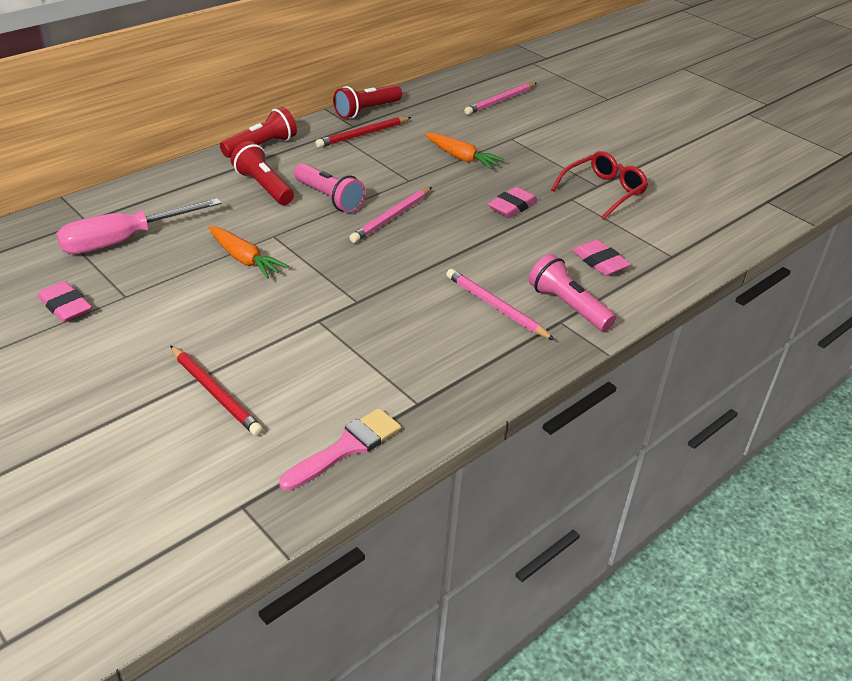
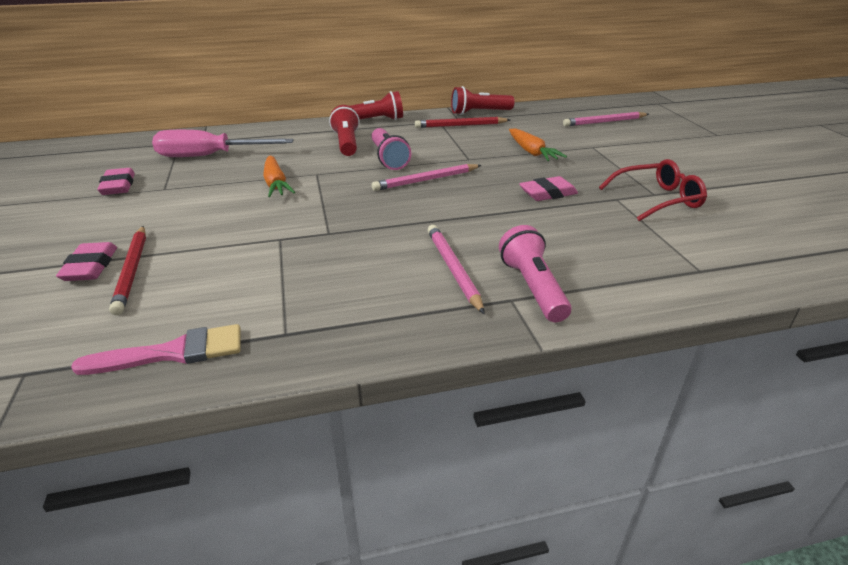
camera: 30 degrees right, 5 degrees down
pink eraser [572,239,631,276] -> pink eraser moved to [56,242,117,281]

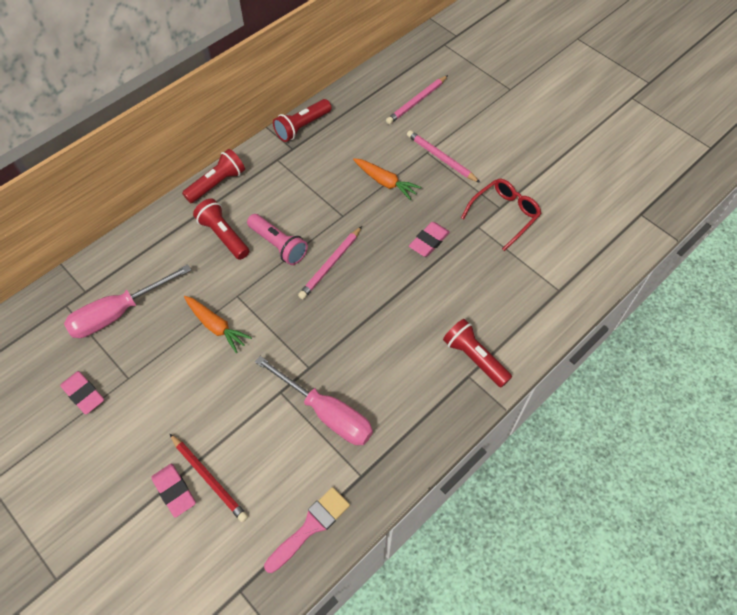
camera: 30 degrees left, 25 degrees up
red pencil [415,117,510,128] -> none
pink pencil [428,225,485,314] -> pink pencil moved to [407,130,480,183]
pink flashlight [499,225,572,322] -> red flashlight [443,319,512,388]
none -> pink screwdriver [255,356,373,445]

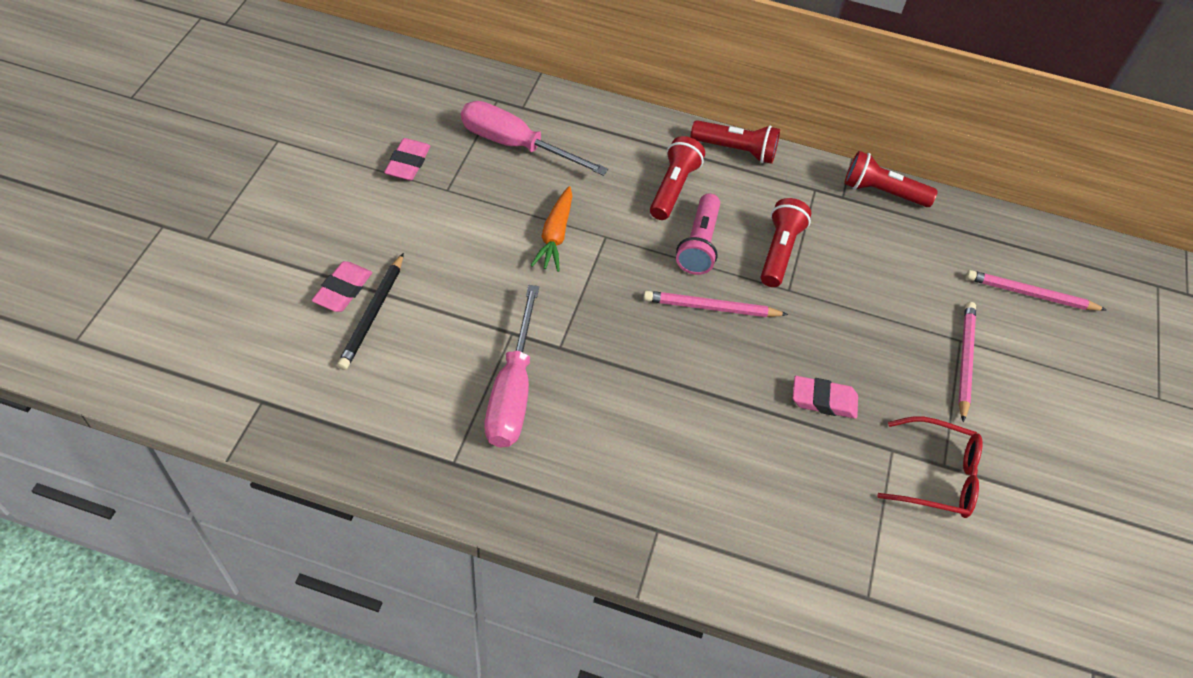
camera: 55 degrees right, 5 degrees down
red pencil [169,433,248,522] -> black pencil [337,253,404,370]
pink brush [264,487,350,573] -> none
orange carrot [353,158,421,200] -> none
red flashlight [443,319,512,388] -> red flashlight moved to [761,198,811,287]

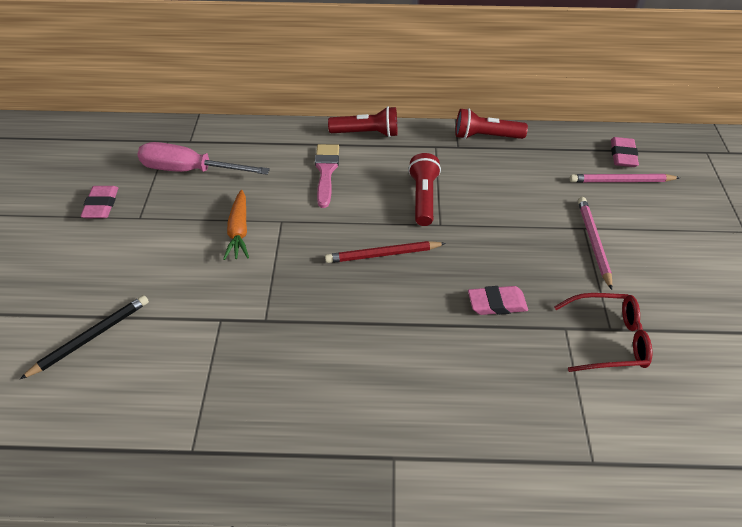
camera: 10 degrees left, 5 degrees down
pink eraser [312,261,372,312] -> pink eraser moved to [611,137,639,167]
black pencil [337,253,404,370] -> black pencil turned 135 degrees counterclockwise [20,295,149,379]
pink screwdriver [485,285,539,448] -> none
pink pencil [643,291,788,317] -> red pencil [325,241,446,263]
red flashlight [650,136,705,220] -> pink brush [315,144,339,208]
pink flashlight [676,193,720,275] -> none

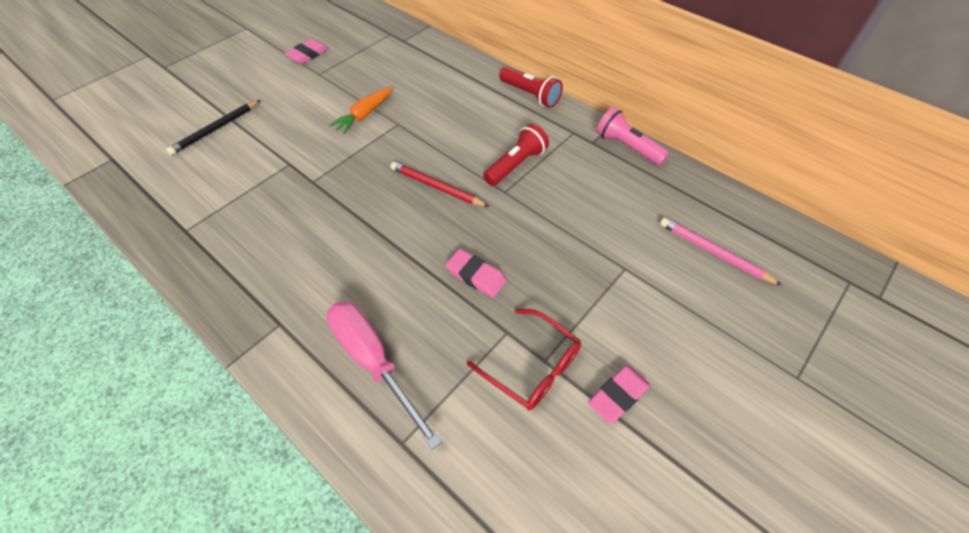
camera: 40 degrees right, 5 degrees up
black pencil [20,295,149,379] -> black pencil turned 135 degrees clockwise [166,100,260,155]
pink screwdriver [137,142,270,175] -> pink screwdriver moved to [327,301,442,450]
pink brush [315,144,339,208] -> none
red flashlight [455,108,528,139] -> pink flashlight [596,107,669,165]
pink pencil [578,197,612,290] -> none
pink eraser [611,137,639,167] -> pink eraser moved to [588,365,650,424]

